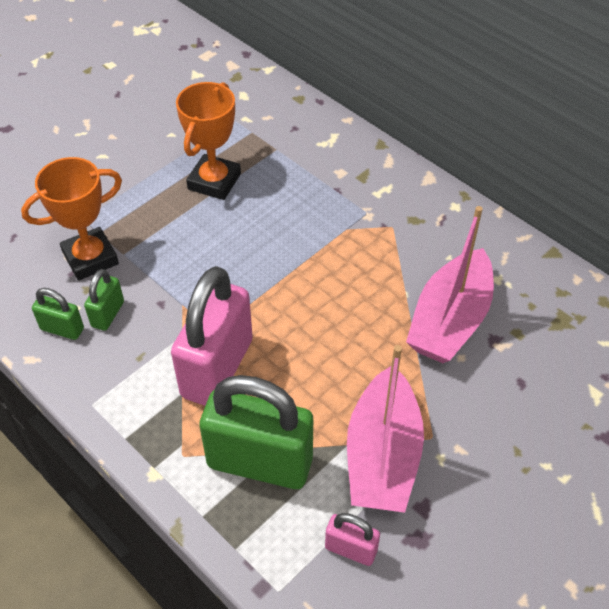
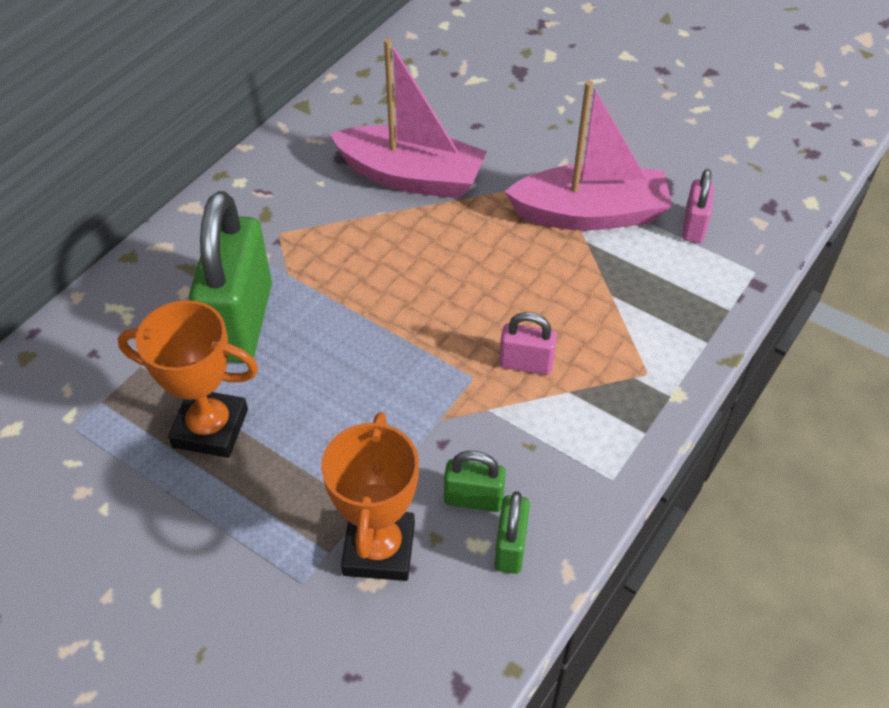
camera: 100 degrees left, 0 degrees up
orange trophy [21,157,122,281] -> orange trophy turned 45 degrees clockwise [321,412,419,581]
pink padlock [171,266,253,406] -> pink padlock [499,312,557,375], size x0.47
green padlock [199,375,313,489] -> green padlock moved to [189,191,272,363]

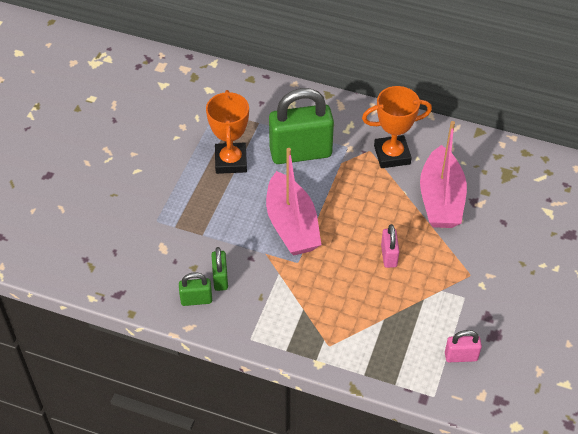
camera: 75 degrees right, 0 degrees up
orange trophy [321,412,419,581] -> orange trophy moved to [362,86,432,168]
pink padlock [499,312,557,375] -> pink padlock moved to [381,224,399,268]
pink boat [504,80,672,231] -> pink boat moved to [266,148,321,256]

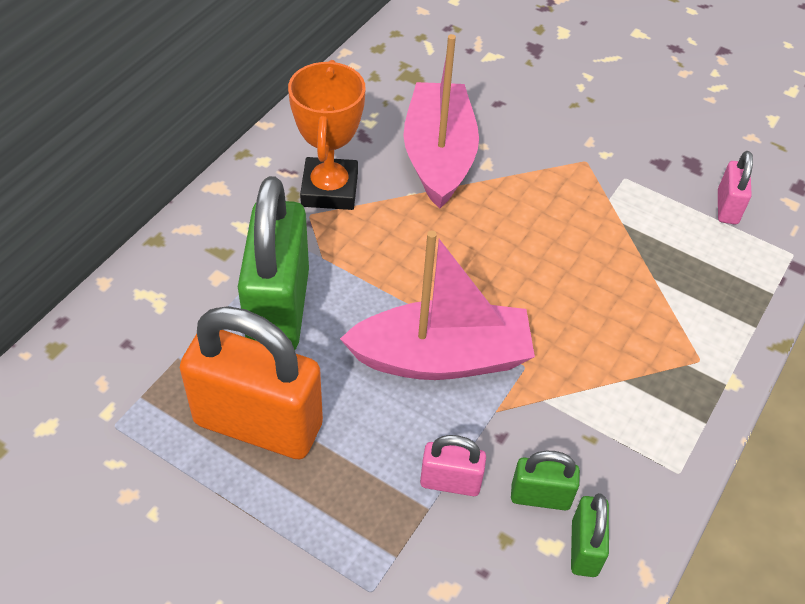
camera: 80 degrees left, 0 degrees up
orange trophy [206,90,249,174] -> orange padlock [180,306,323,459]
pink padlock [381,224,399,268] -> pink padlock moved to [420,435,486,496]
pink boat [420,121,467,228] -> pink boat turned 105 degrees counterclockwise [403,34,479,209]

